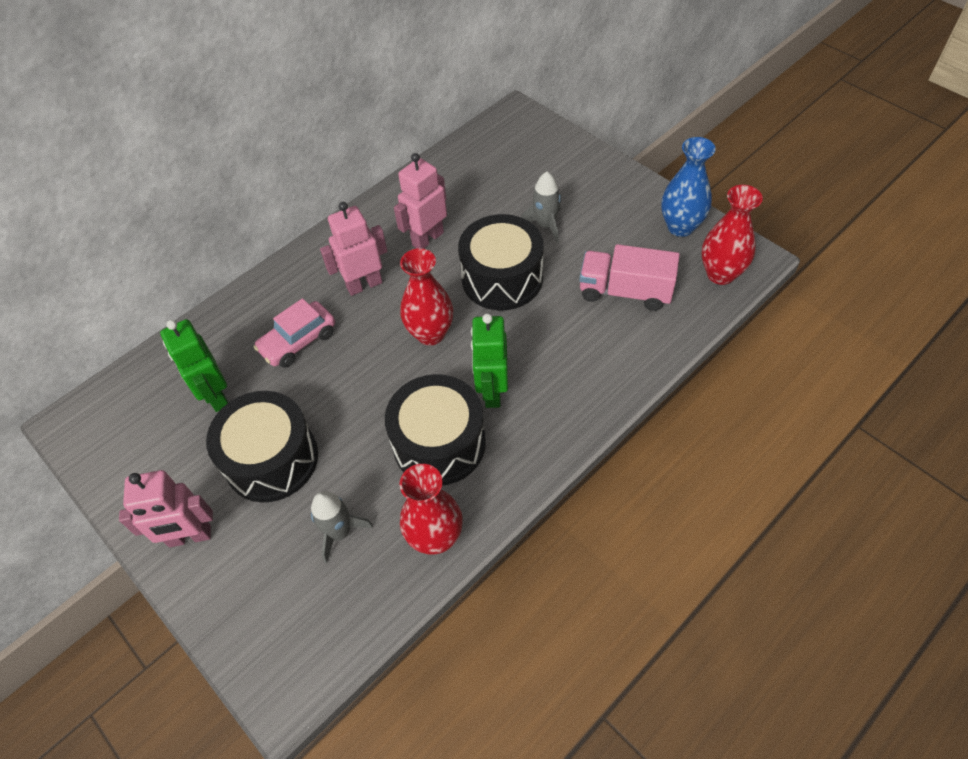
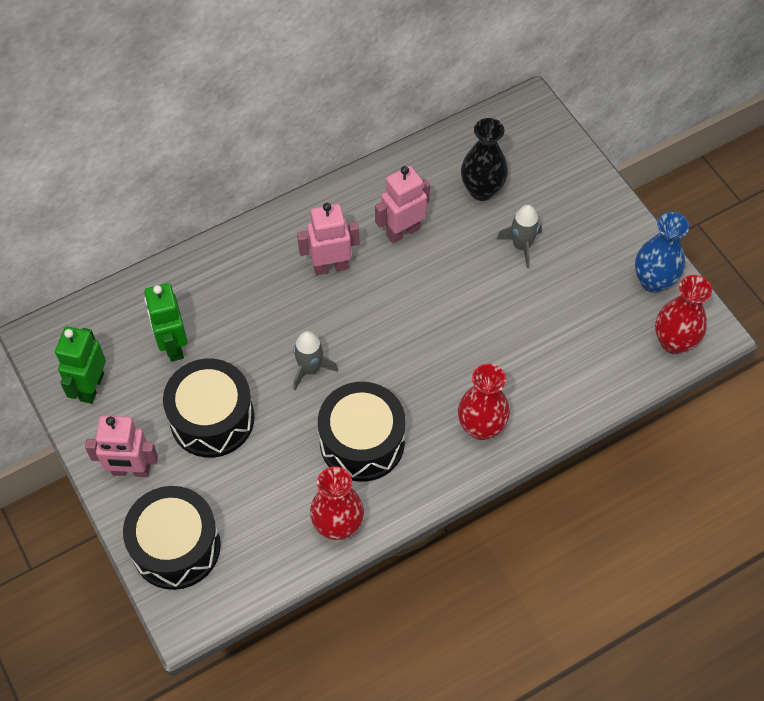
camera: 10 degrees right, 5 degrees up
pink car [254,298,335,368] -> none
grey rocket [311,491,373,563] -> grey rocket moved to [293,331,338,390]
red vase [400,248,453,346] -> red vase moved to [458,364,510,440]
black drum [458,214,544,310] -> black drum moved to [123,486,221,590]
green robot [471,313,508,408] -> green robot moved to [55,326,106,404]
pink truck [579,244,680,311] -> none
none -> black vase [461,118,508,201]

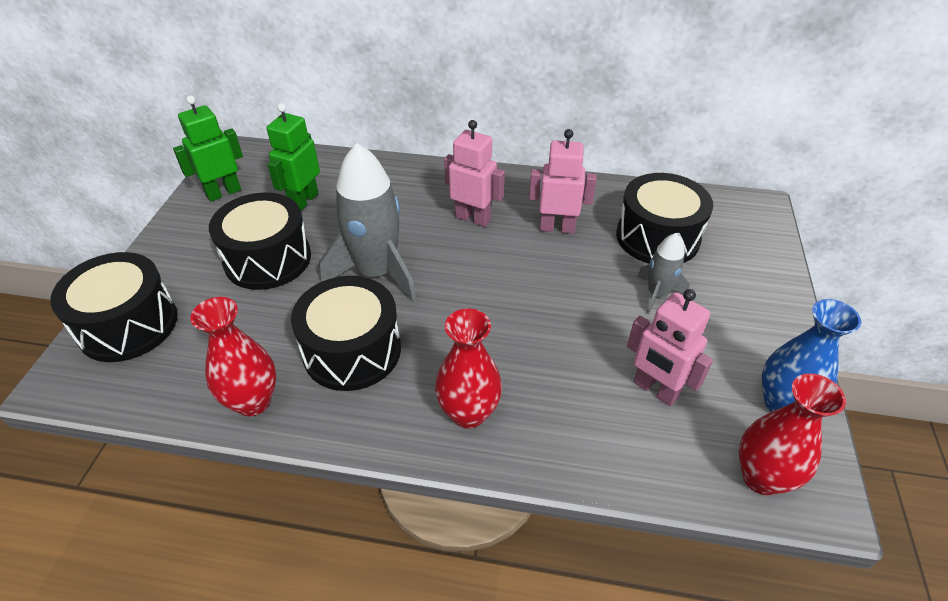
camera: 40 degrees right, 15 degrees down
pink robot [85,415,158,477] -> pink robot moved to [627,289,713,406]
grey rocket [293,331,338,390] -> grey rocket [320,143,417,302], size x1.91
black vase [461,118,508,201] -> black drum [616,173,713,264]

